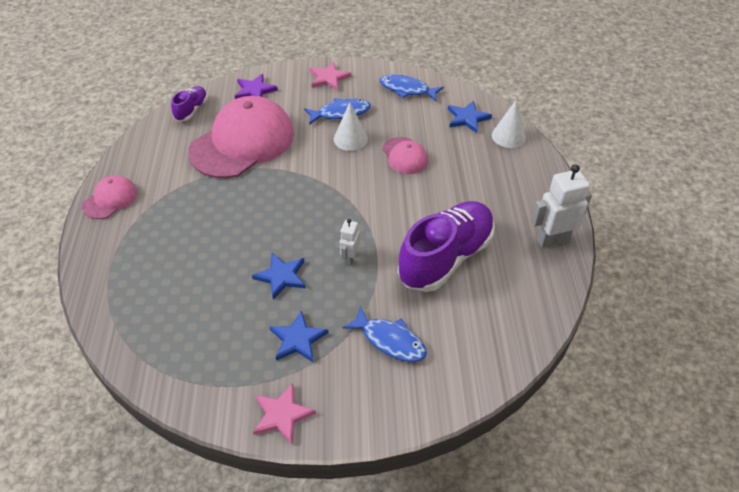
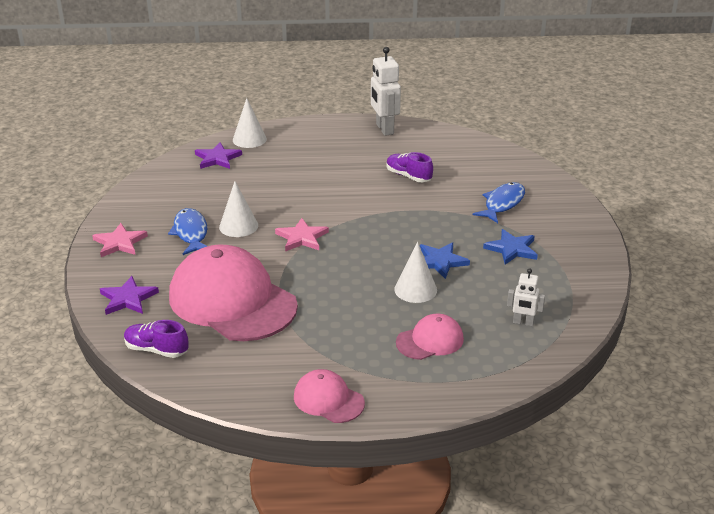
camera: 90 degrees left, 15 degrees down
pink star [253,383,316,445] -> pink star moved to [275,218,329,251]
white robot [340,219,360,266] -> white robot moved to [507,268,545,326]
blue fish [380,74,444,101] -> none
pink cap [382,137,428,174] -> pink cap moved to [396,313,464,360]
purple shoe [398,201,495,292] -> purple shoe [386,152,433,182], size x0.48
blue star [448,101,492,133] -> purple star [195,142,242,169]
none -> white cone [394,242,437,303]

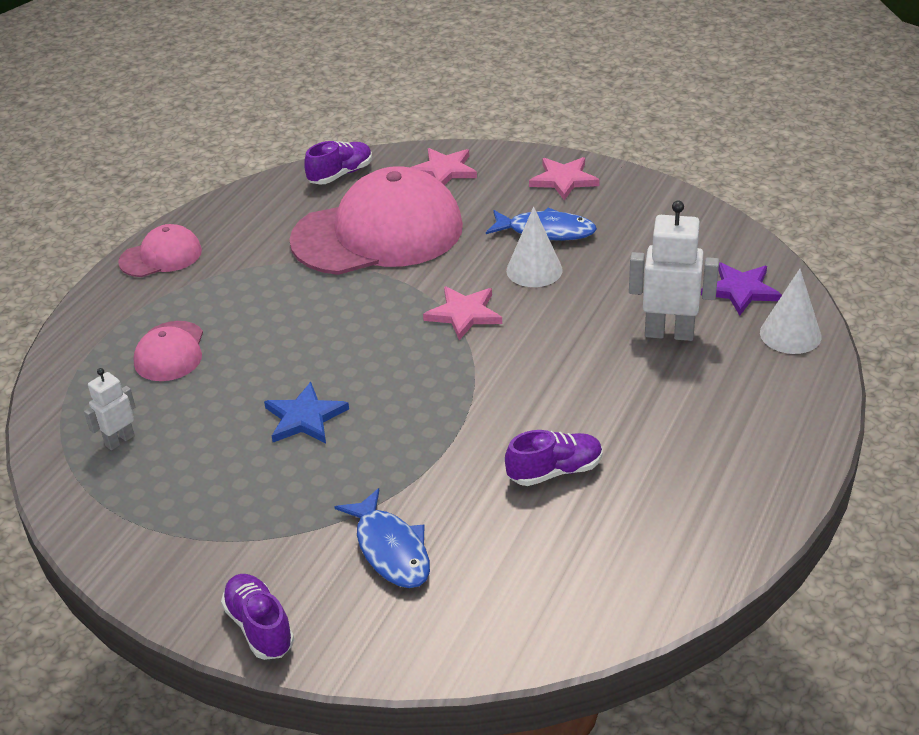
camera: 120 degrees right, 5 degrees up
purple star [100,276,159,315] -> pink star [411,148,477,185]
white robot [371,47,401,136] -> white robot moved to [629,201,719,341]
white cone [394,242,437,303] -> none
blue star [483,229,538,265] -> none
none -> purple shoe [221,574,294,660]

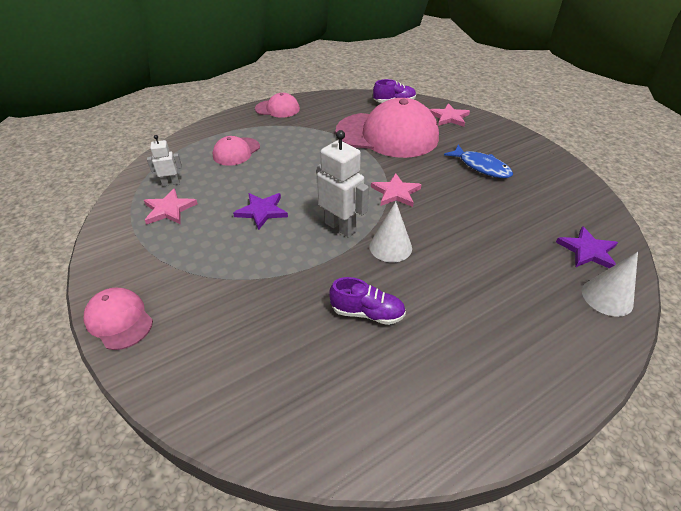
camera: 30 degrees right, 5 degrees up
purple shoe [221,574,294,660] -> pink cap [84,288,153,350]
blue star [264,382,349,443] -> purple star [233,193,288,230]
blue fish [334,488,430,588] -> none
white cone [506,207,563,287] -> white cone moved to [369,202,412,262]
pink star [529,157,600,200] -> pink star moved to [144,188,198,225]
white robot [629,201,719,341] -> white robot moved to [317,130,369,238]

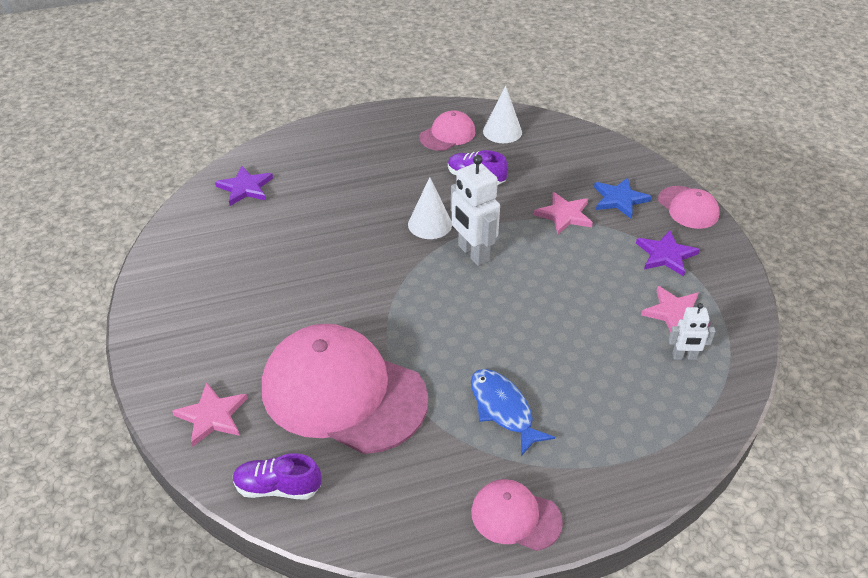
camera: 165 degrees left, 0 degrees up
pink cap [213,136,260,166] -> pink cap moved to [420,110,475,151]
purple star [233,193,288,230] -> purple star moved to [636,230,700,277]
pink star [371,173,422,207] -> pink star moved to [534,192,593,234]
blue fish [444,145,513,178] -> blue fish moved to [471,369,555,456]
white cone [582,252,638,317] -> white cone moved to [483,86,522,143]
none -> blue star [594,178,652,219]

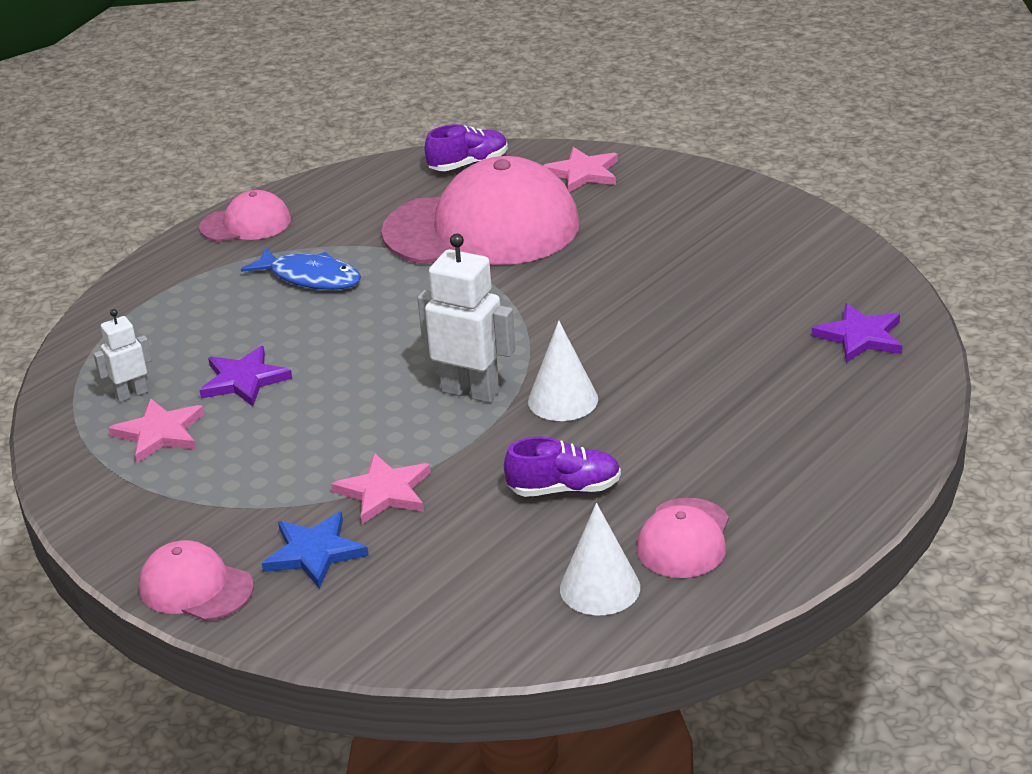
camera: 150 degrees right, 10 degrees down
purple star [636,230,700,277] -> purple star moved to [199,346,292,406]

